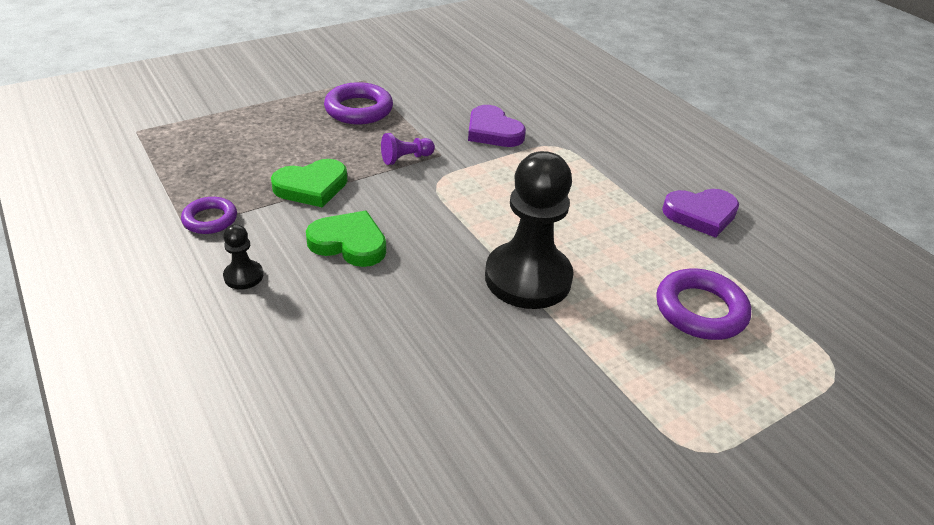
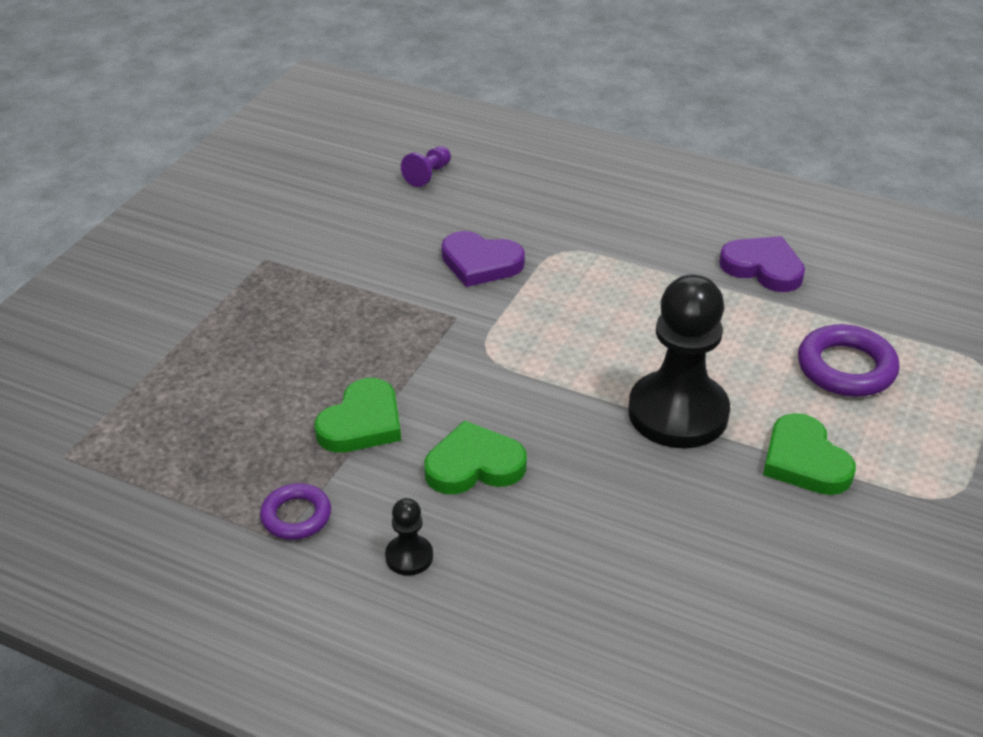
camera: 30 degrees left, 0 degrees up
purple ring [324,82,393,124] -> none
purple pawn [381,133,435,165] -> purple pawn moved to [401,146,451,187]
purple heart [662,189,739,238] -> purple heart turned 105 degrees counterclockwise [719,236,805,292]
none -> green heart [763,413,856,495]

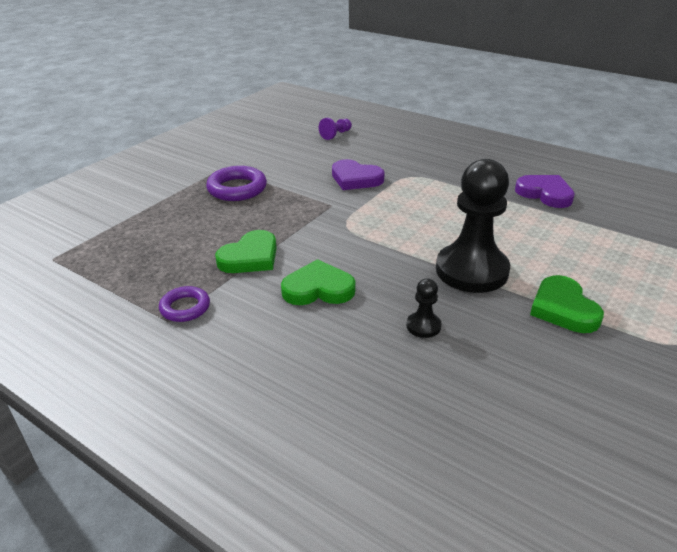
camera: 10 degrees right, 5 degrees down
black pawn [385,498,433,576] -> black pawn moved to [407,278,442,338]
purple ring [798,324,900,397] -> purple ring moved to [206,166,267,201]

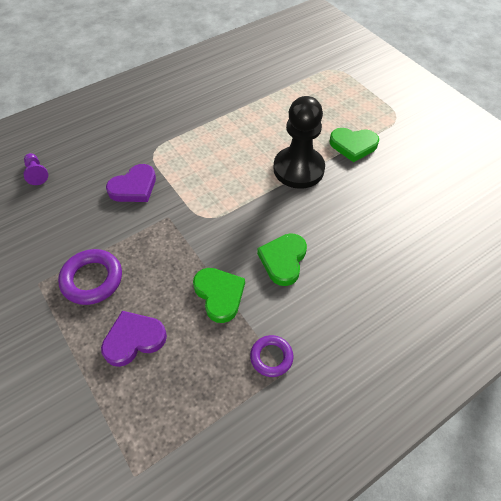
camera: 70 degrees left, 20 degrees up
black pawn [407,278,442,338] -> none
purple heart [515,175,575,208] -> purple heart moved to [101,311,167,367]

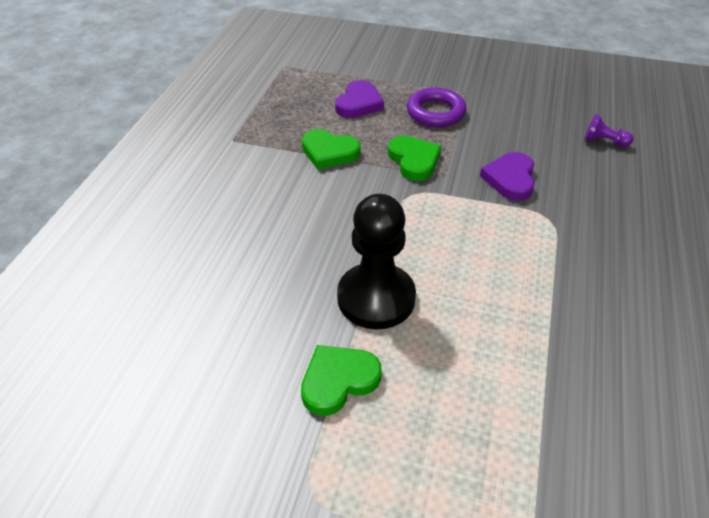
camera: 140 degrees right, 10 degrees down
purple ring [250,335,293,377] -> none
green heart [257,233,307,286] -> green heart moved to [388,136,441,181]

